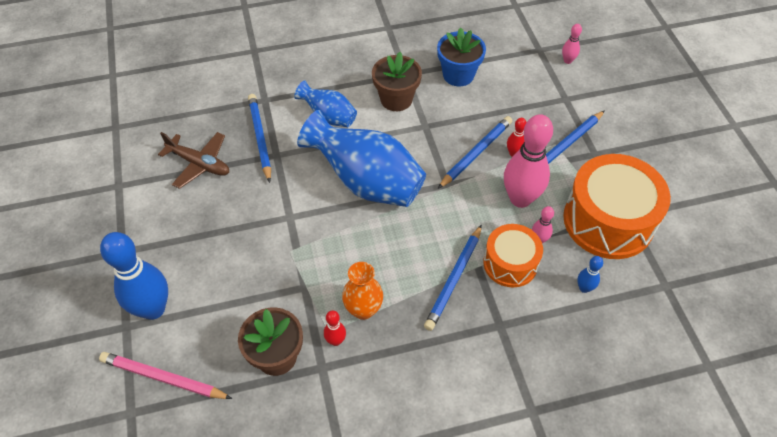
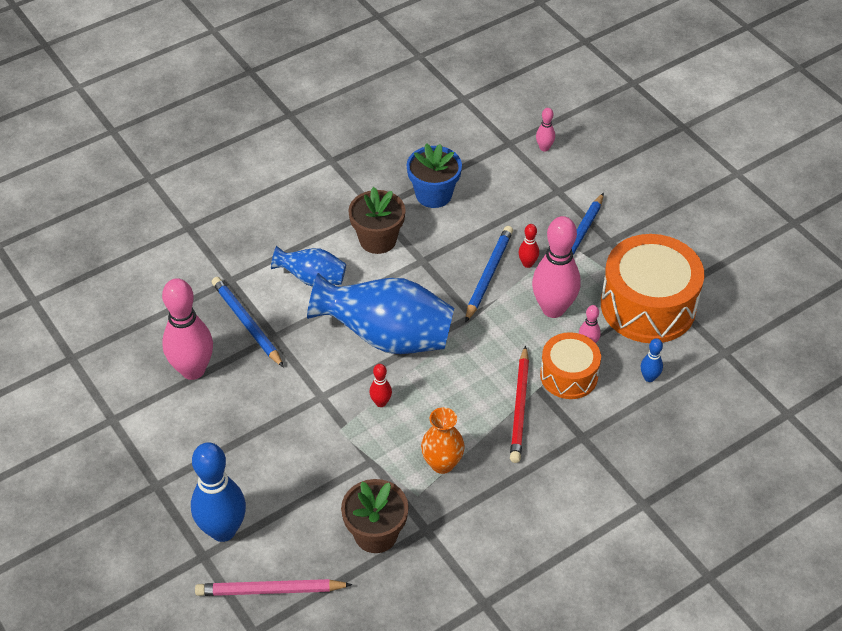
camera: 20 degrees left, 5 degrees down
brown plane [158,132,229,189] -> pink bowling pin [162,278,213,380]
red bowling pin [324,310,346,346] -> red bowling pin moved to [369,364,392,407]
blue pencil [424,224,482,331] -> red pencil [510,345,529,463]

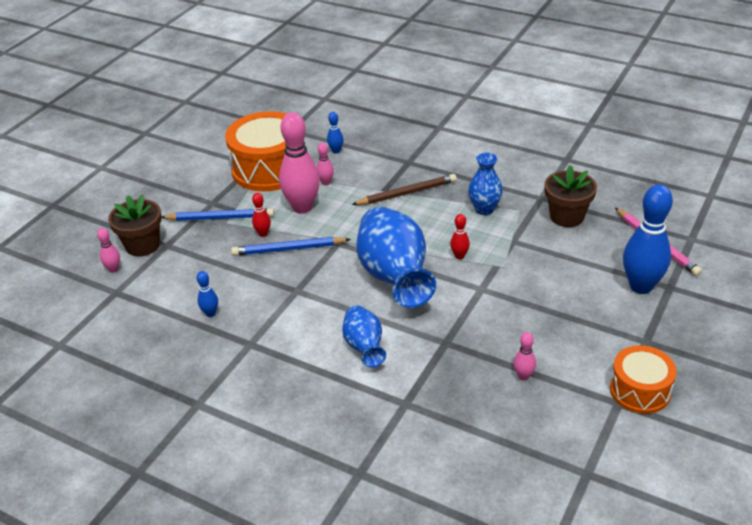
camera: 115 degrees left, 10 degrees down
pink bowling pin [162,278,213,380] -> pink bowling pin [514,332,536,381], size x0.45
blue pencil [212,277,284,367] -> none
brown flower pot [348,187,406,254] -> brown flower pot moved to [108,195,162,256]
blue flower pot [406,143,462,208] -> blue bowling pin [197,271,218,317]
orange vase [421,407,465,474] -> blue vase [468,153,503,215]
red pencil [510,345,529,463] -> brown pencil [351,174,457,205]
orange drum [540,332,601,399] -> orange drum moved to [610,345,677,414]

